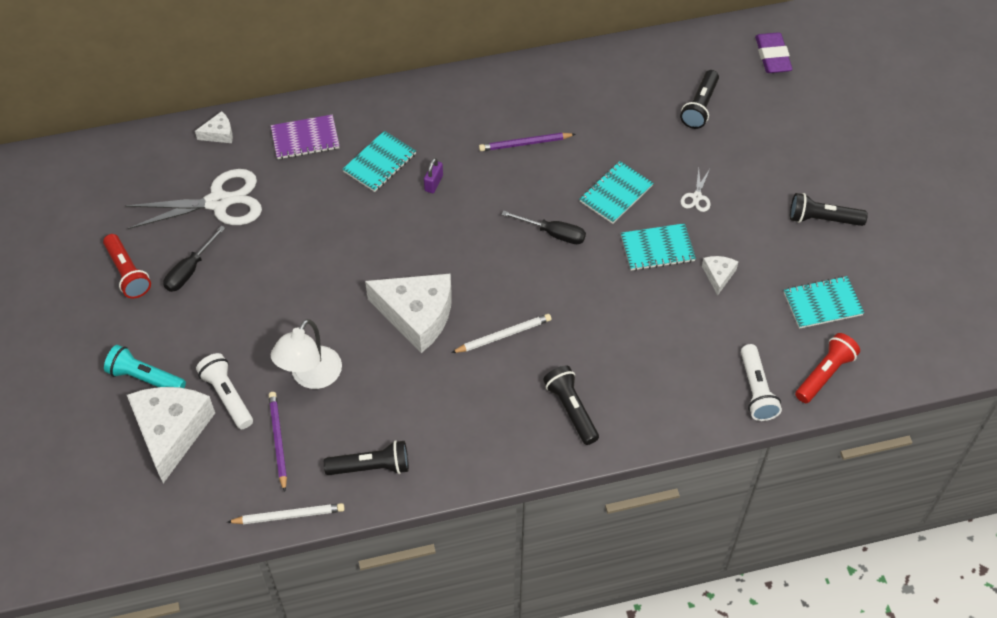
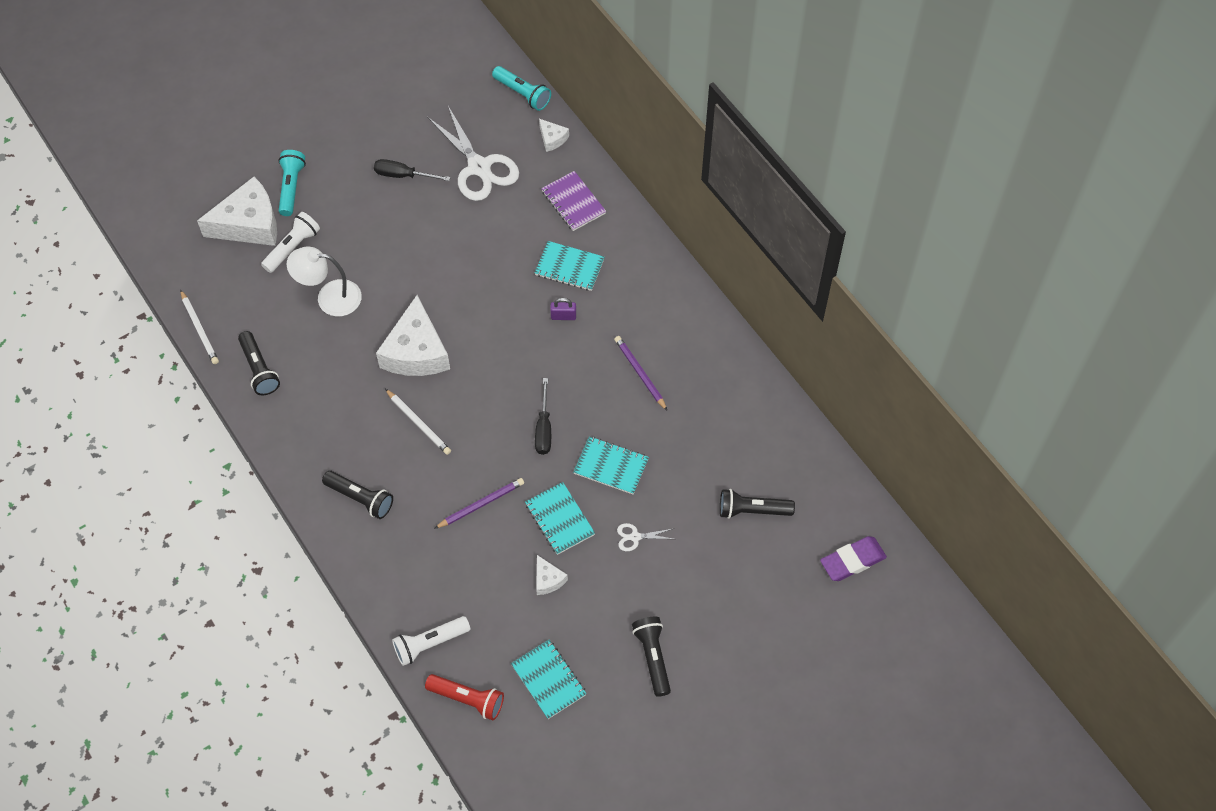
camera: 70 degrees right, 5 degrees up
red flashlight [103,234,151,298] -> none
purple pencil [269,392,287,492] -> purple pencil moved to [434,478,524,529]
black flashlight [543,365,599,445] -> black flashlight turned 75 degrees clockwise [322,471,393,519]
white cheese [702,256,738,296] -> white cheese turned 75 degrees clockwise [536,555,568,595]
none -> turquoise flashlight [492,66,551,111]

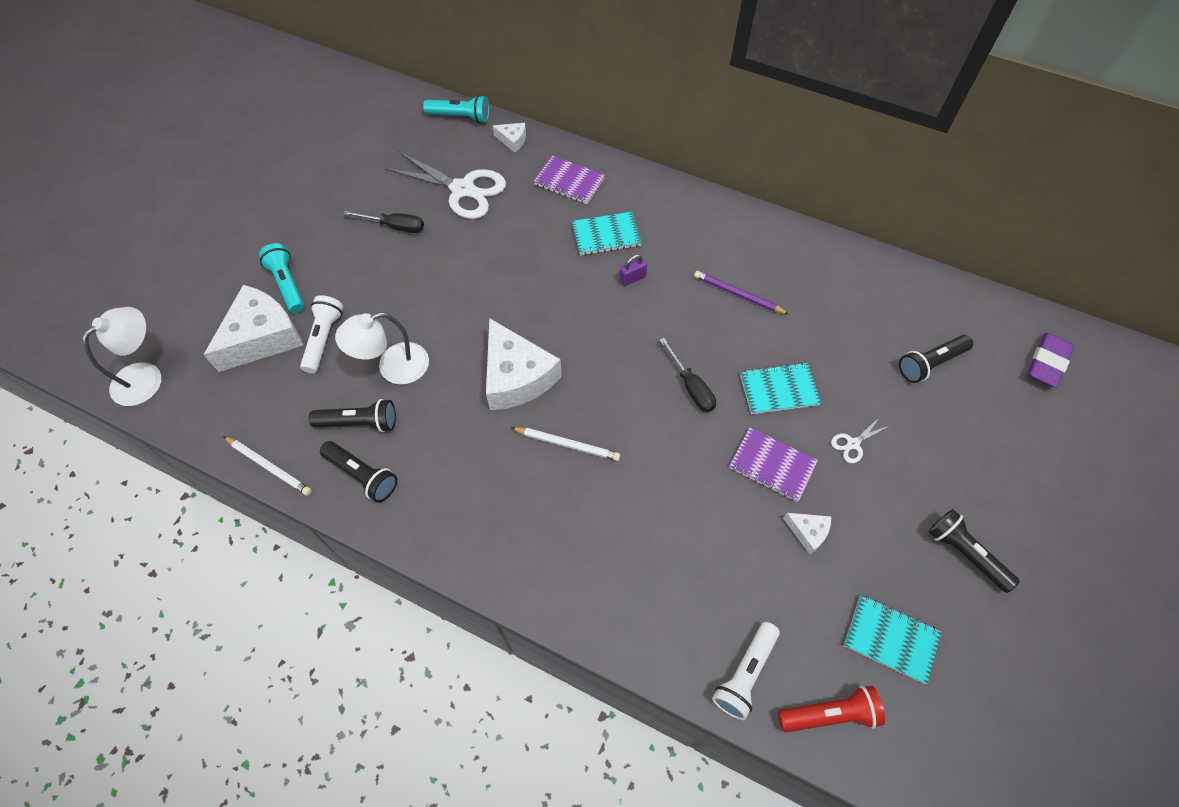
camera: 30 degrees left, 0 degrees up
black flashlight [322,471,393,519] -> black flashlight moved to [309,399,396,432]
black screwdriver [374,159,451,181] -> black screwdriver turned 150 degrees counterclockwise [343,211,424,233]
purple pencil [434,478,524,529] -> none
turquoise notebook [525,482,595,555] -> purple notebook [729,427,818,502]
none -> white lamp [83,307,161,406]

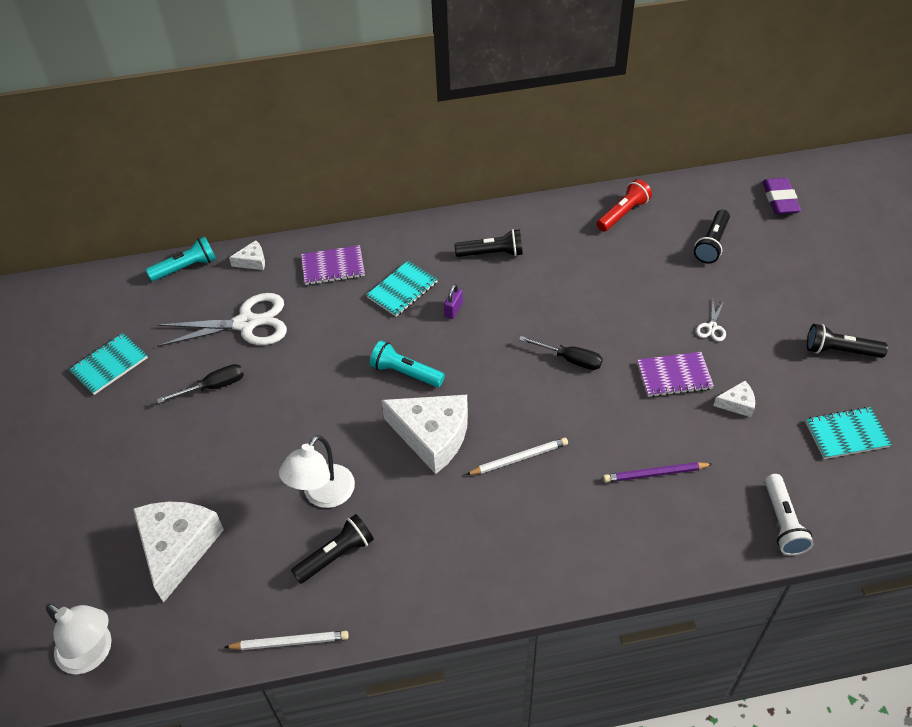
camera: 35 degrees left, 10 degrees down
white lamp [83,307,161,406] -> white lamp turned 120 degrees clockwise [46,604,112,674]
turquoise flashlight [259,243,304,313] -> turquoise flashlight moved to [370,341,445,387]
white flashlight [300,295,343,373] -> none
black flashlight [320,441,397,503] -> black flashlight moved to [455,229,523,257]
purple pencil [694,271,789,314] -> purple pencil moved to [603,462,713,483]
turquoise notebook [740,362,821,414] -> turquoise notebook moved to [69,333,148,395]
red flashlight [778,686,885,732] -> red flashlight moved to [596,179,652,231]

